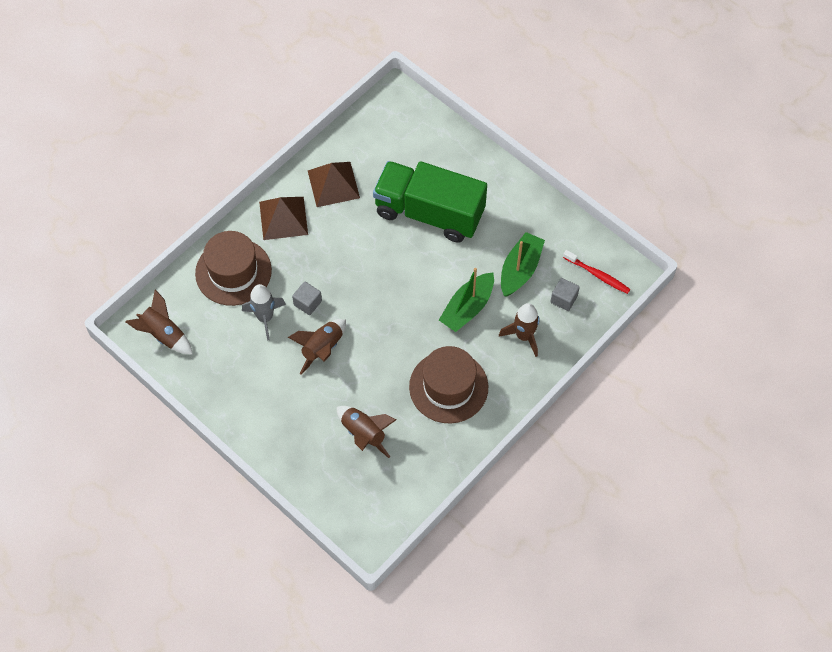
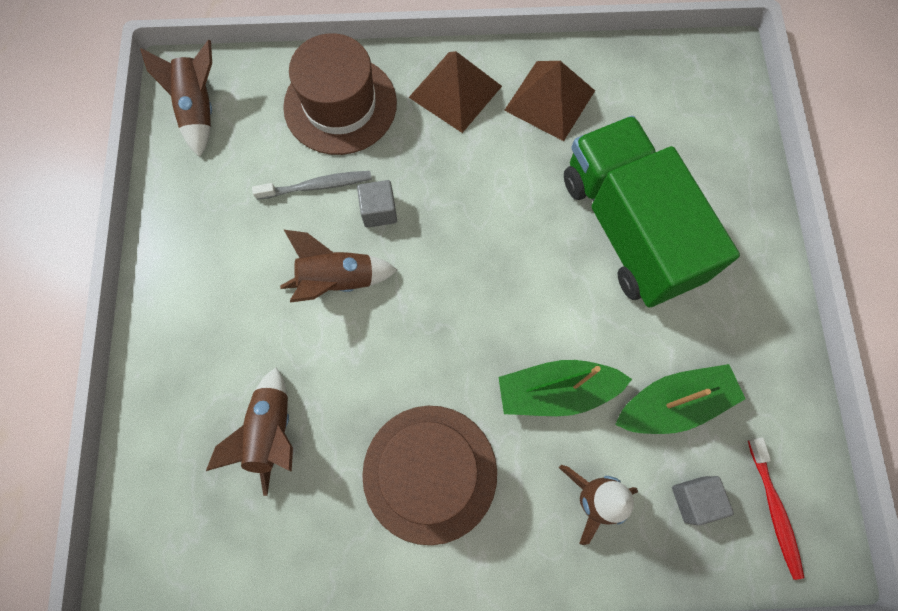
camera: 45 degrees right, 10 degrees up
grey rocket [242,284,286,341] -> grey toothbrush [252,171,372,200]

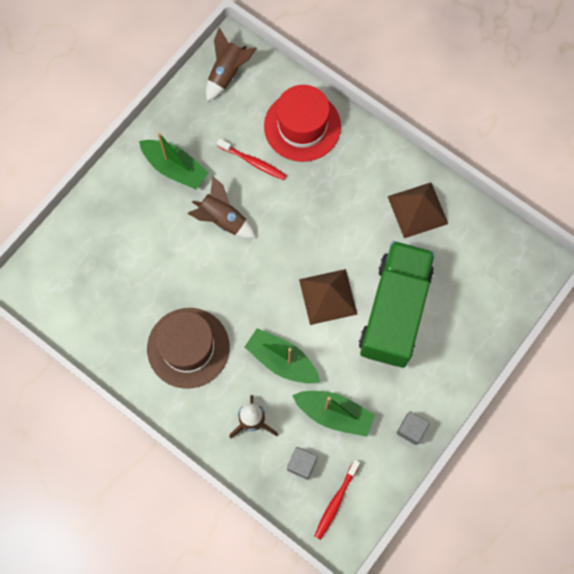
camera: 40 degrees right, 0 degrees up
brown rocket [206,368,293,496] -> none
grey toothbrush [252,171,372,200] -> red toothbrush [217,139,287,180]
brown hat [283,33,397,155] -> red hat [264,85,341,162]
grey cube [357,180,397,228] -> grey cube moved to [397,411,430,445]
brown pyramid [408,51,502,133] -> brown pyramid moved to [299,269,357,325]
none -> green boat [139,132,209,189]

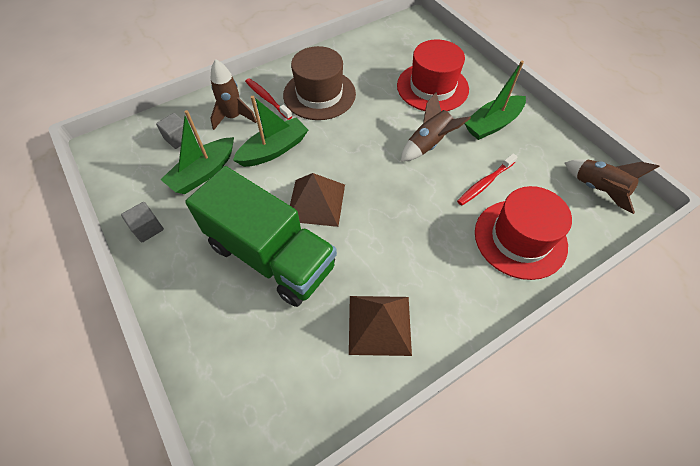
camera: 110 degrees right, 15 degrees down
red toothbrush [315,460,360,540] -> red toothbrush moved to [245,78,292,120]
none -> red hat [397,40,469,111]

